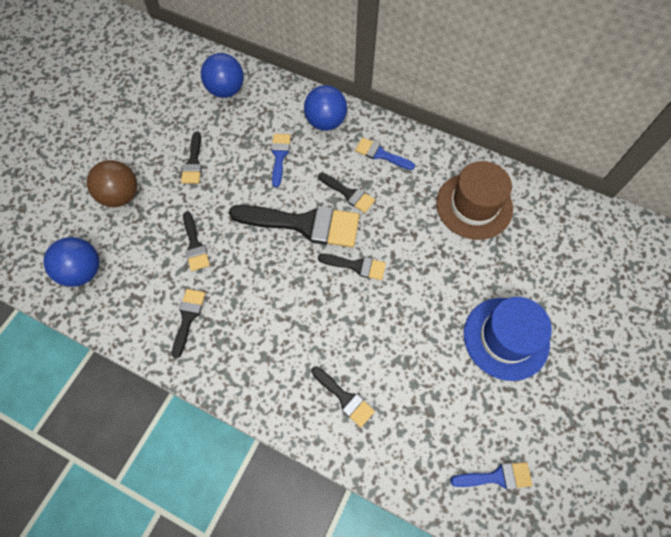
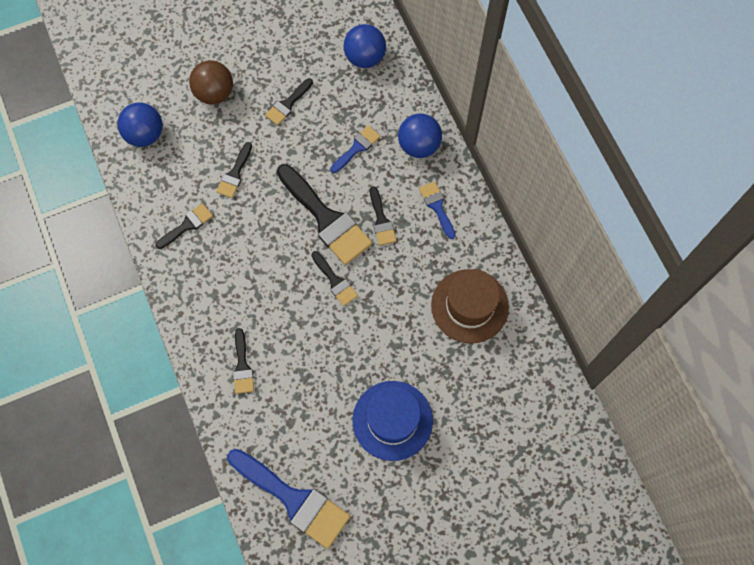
camera: 40 degrees right, 5 degrees up
blue brush [450,462,532,489] -> blue brush [227,449,350,549], size x1.98

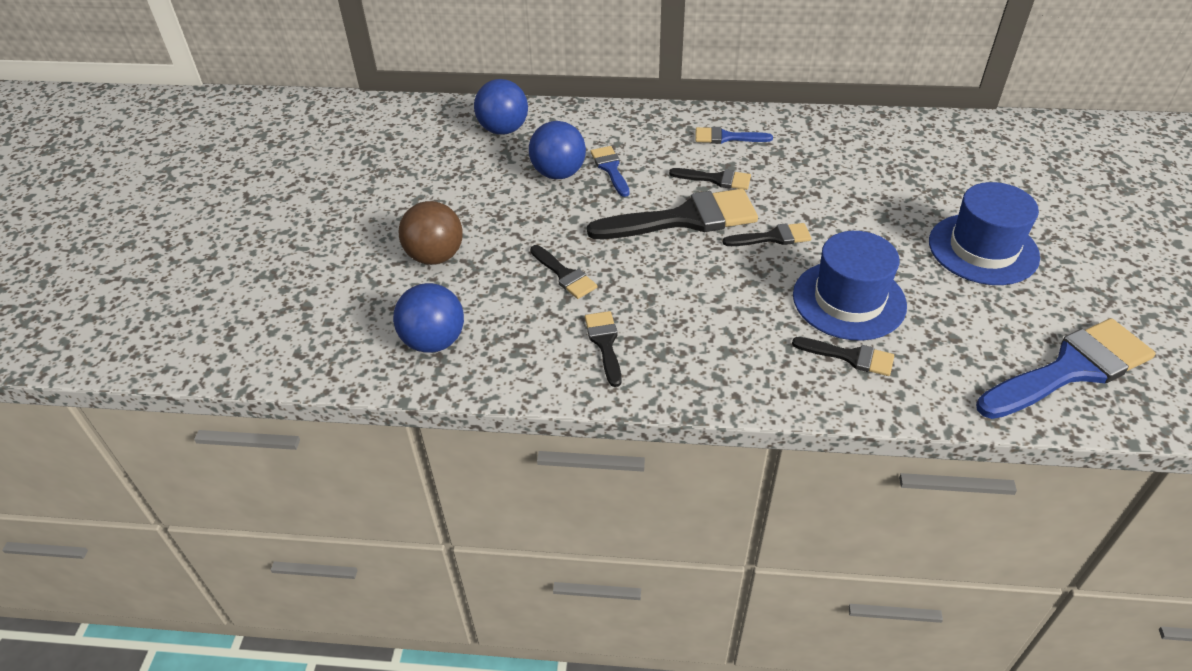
camera: 60 degrees left, 25 degrees down
black brush [265,78,313,125] -> none
blue ball [398,113,442,158] -> blue ball moved to [529,121,586,179]
brown hat [431,269,509,344] -> none
none -> blue hat [793,231,907,341]

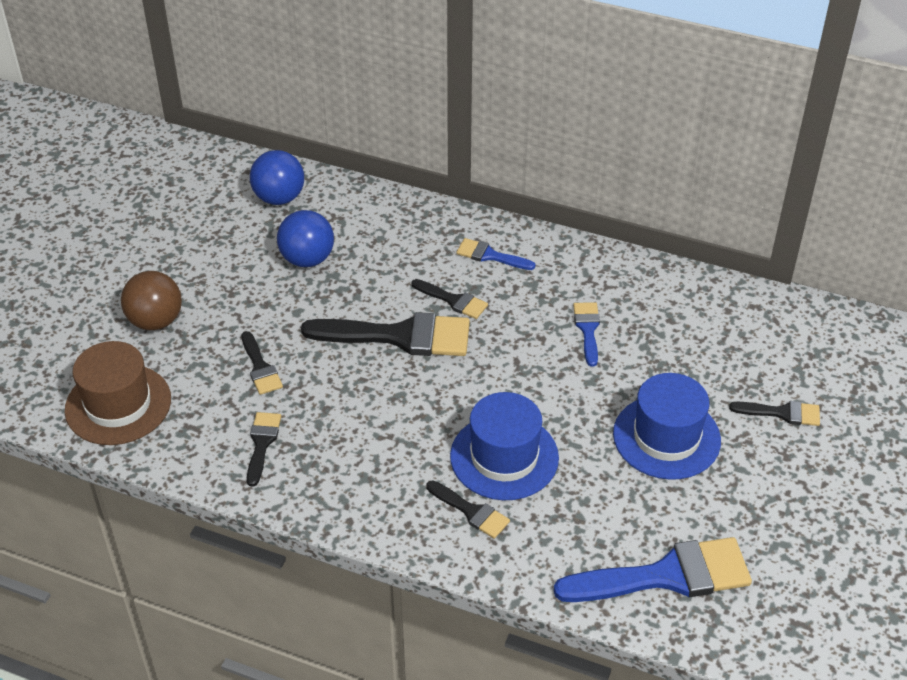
camera: 15 degrees right, 0 degrees up
blue ball [393,283,464,353] -> brown hat [65,341,171,445]
blue brush [590,146,630,197] -> blue brush moved to [573,302,600,367]
black brush [723,223,812,246] -> black brush moved to [729,401,820,426]

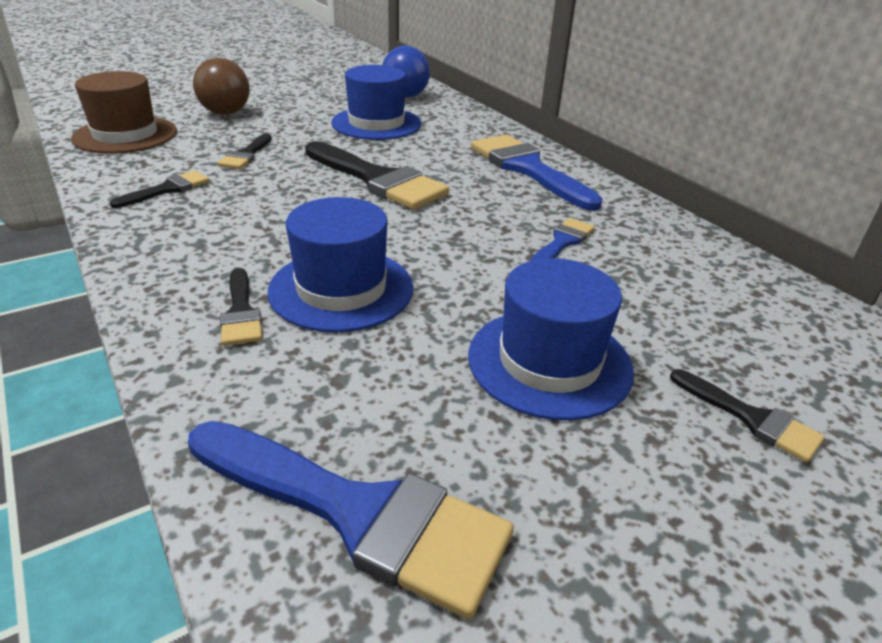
camera: 35 degrees right, 10 degrees down
blue ball [277,210,334,267] -> blue hat [331,65,421,140]
black brush [412,279,488,319] -> none
blue brush [456,238,536,270] -> blue brush [471,134,603,211], size x1.98

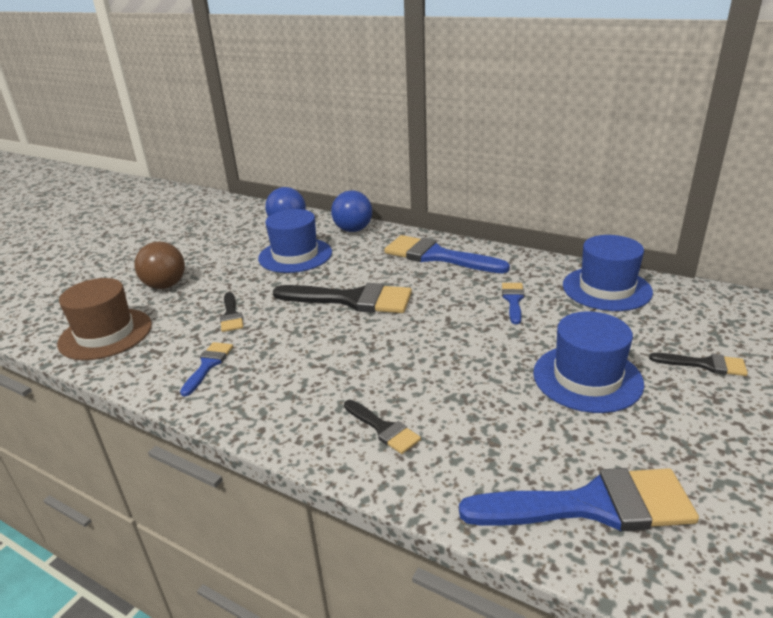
camera: 25 degrees left, 5 degrees down
black brush [110,170,209,208] -> blue brush [180,342,233,396]
blue hat [268,197,413,333] -> blue hat moved to [563,235,653,311]
none -> blue ball [331,190,372,232]

